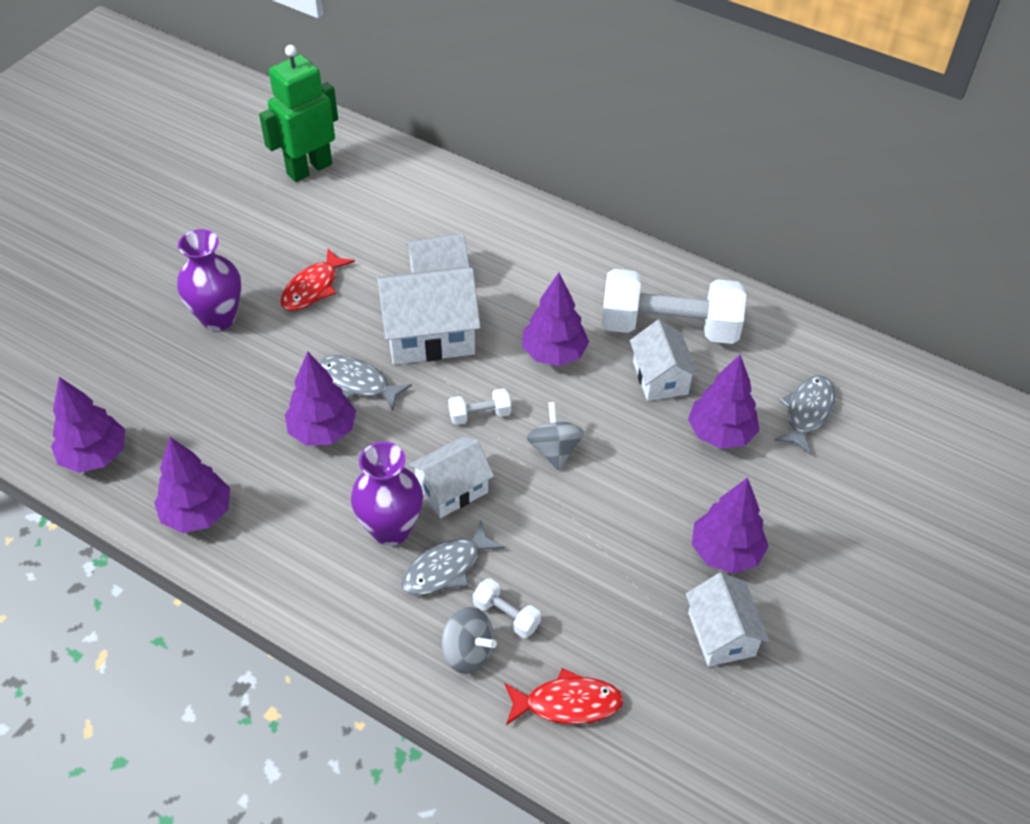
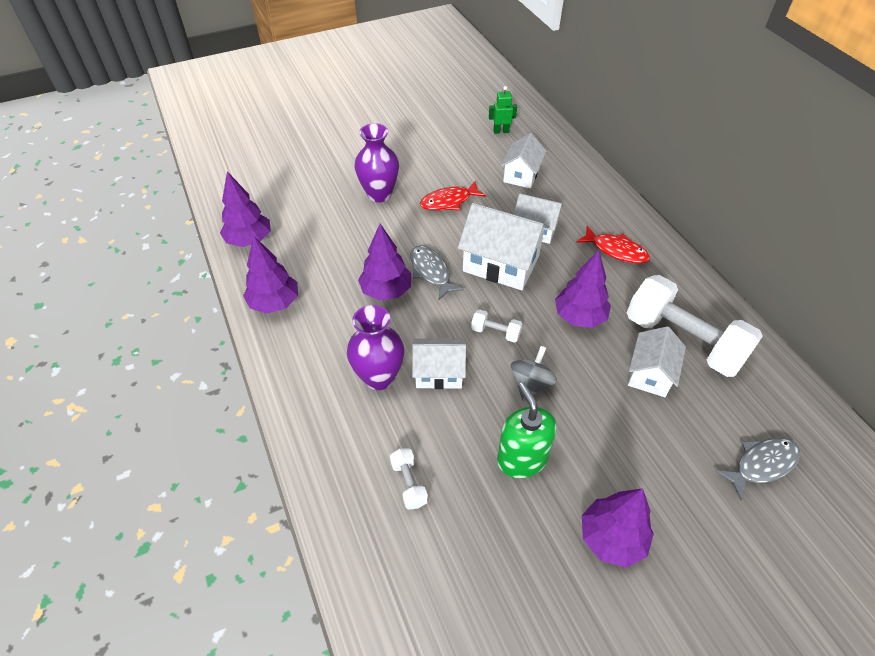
camera: 35 degrees right, 0 degrees up
green robot [259,45,338,182] -> green robot [489,86,517,134], size x0.48
grey fish [402,521,505,595] -> none
grey spinning top [442,607,497,674] -> none
red fish [504,668,624,725] -> red fish moved to [576,226,650,264]
white house [686,573,769,667] -> white house moved to [501,133,546,189]
purple tree [688,355,759,449] -> none
none -> green soap dispenser [497,382,557,478]

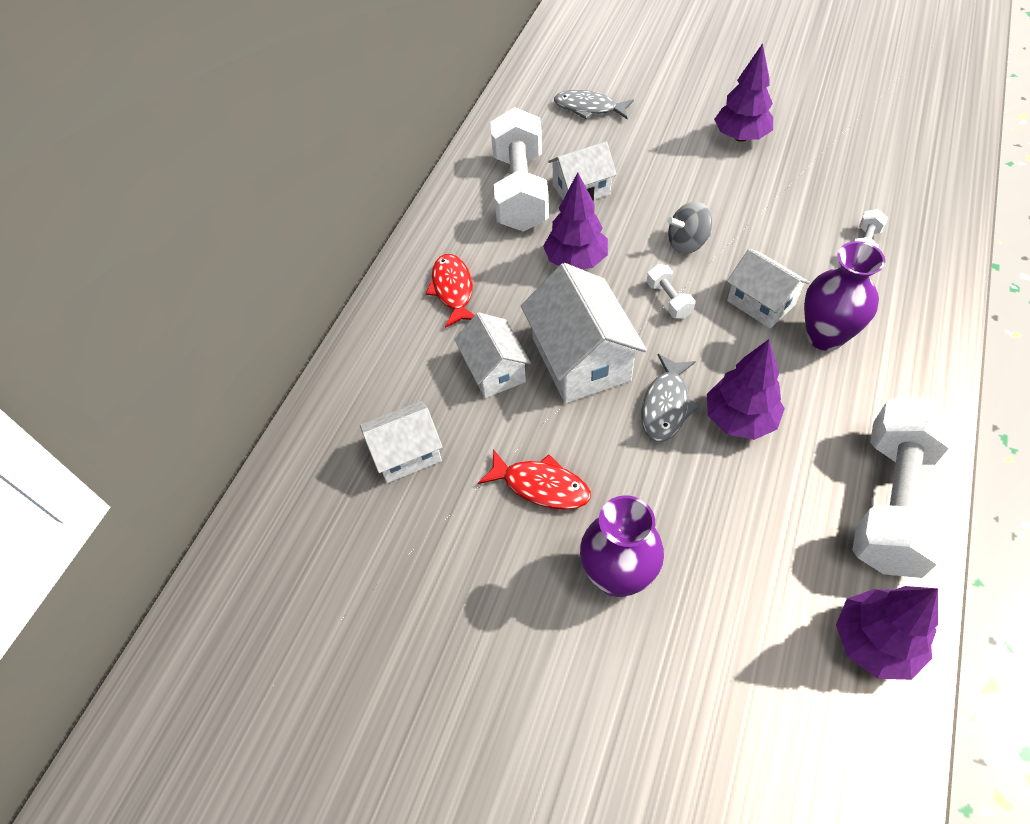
camera: 130 degrees left, 5 degrees up
purple tree [243,235,298,314] -> white dumbbell [852,397,958,578]
green robot [489,86,517,134] -> none
green soap dispenser [497,382,557,478] -> none

